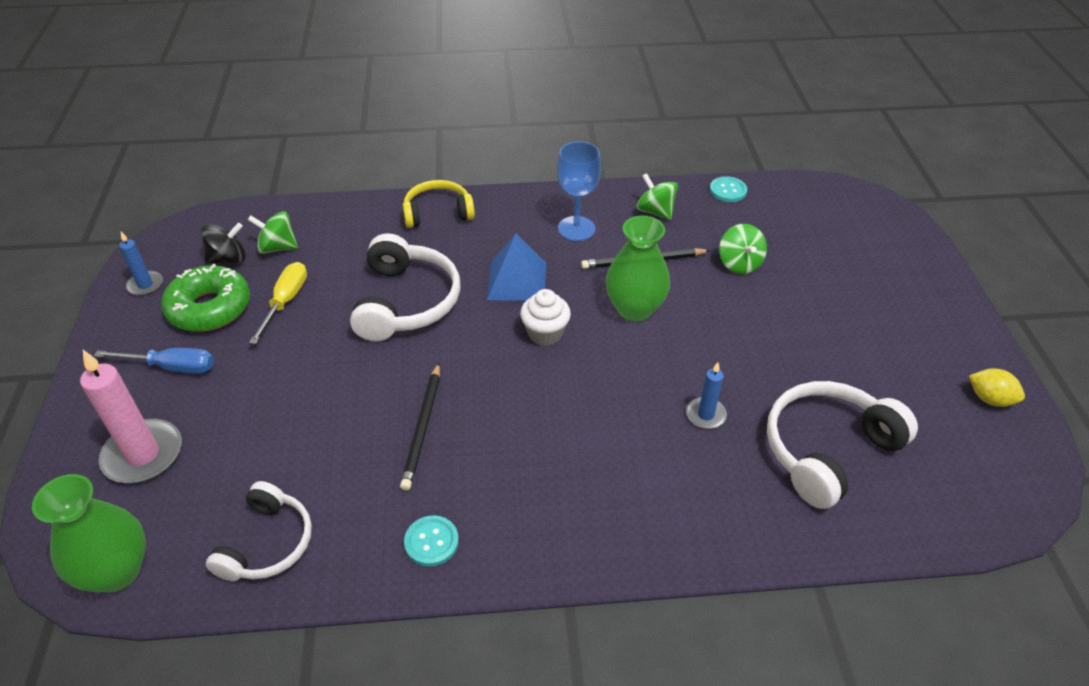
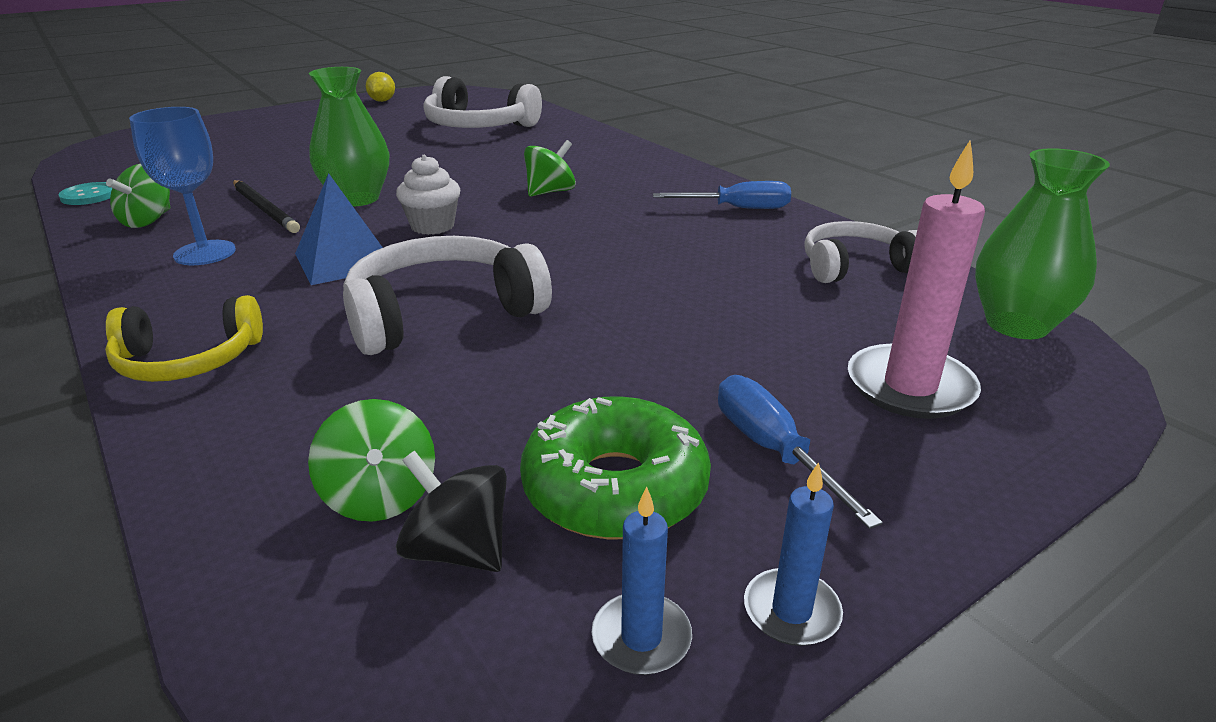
camera: 120 degrees left, 15 degrees down
yellow screwdriver [249,262,307,344] -> none
black pencil [400,363,440,491] -> none
yellow headphones [403,180,475,228] -> yellow headphones turned 60 degrees counterclockwise [105,295,263,382]
turquoise button [404,515,459,567] -> blue screwdriver [653,181,791,209]
blue candle [686,362,727,429] -> blue candle moved to [744,462,843,646]
green spinning top [719,224,767,274] -> green spinning top moved to [524,140,576,196]

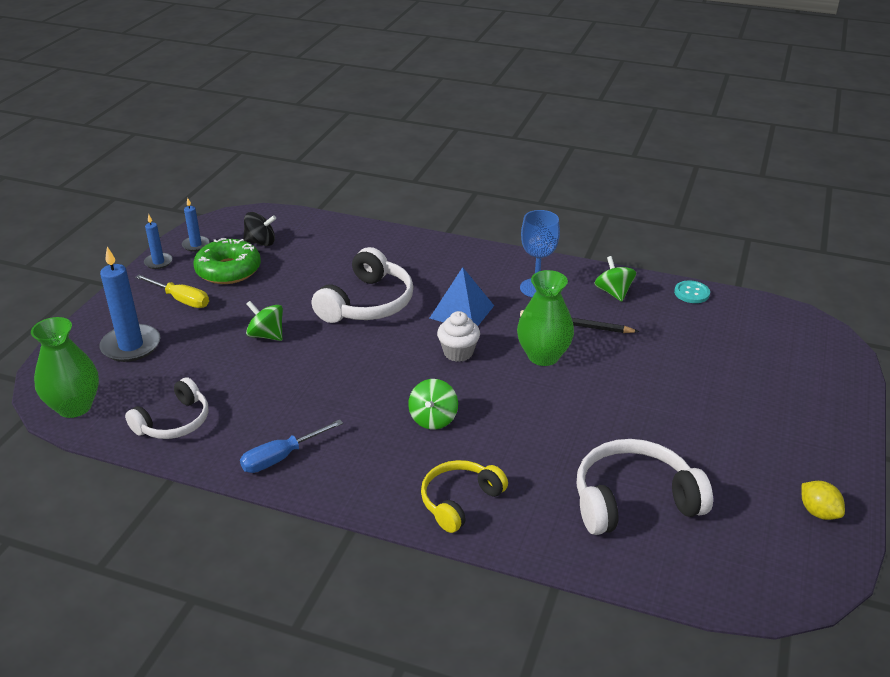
camera: 145 degrees right, 5 degrees up
yellow headphones [105,295,263,382] -> yellow headphones moved to [421,460,508,533]
green spinning top [308,399,435,522] -> green spinning top moved to [246,301,283,341]
blue screwdriver [718,375,883,529] -> yellow screwdriver [135,274,209,308]
pink candle [848,140,985,419] -> blue candle [99,247,160,362]

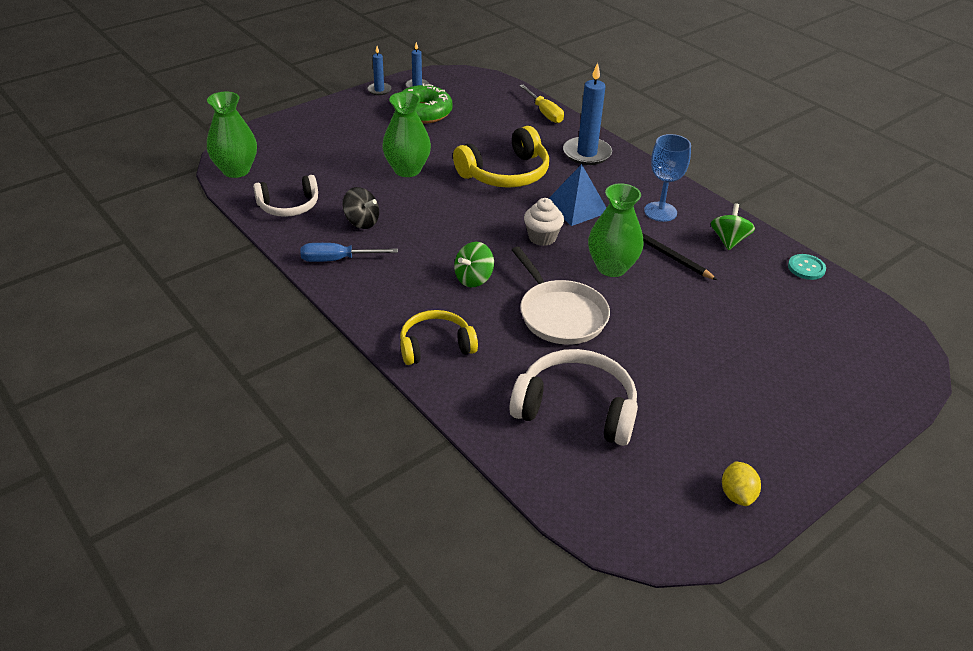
camera: 30 degrees right, 5 degrees up
blue candle [99,247,160,362] -> blue candle moved to [563,63,612,165]
yellow screwdriver [135,274,209,308] -> yellow screwdriver moved to [519,85,564,123]
black spinning top [243,212,276,246] -> black spinning top moved to [342,187,379,229]
green spinning top [246,301,283,341] -> green vase [382,92,431,177]
white headphones [312,247,413,323] -> yellow headphones [453,126,549,188]
none -> white pan [512,246,610,345]

